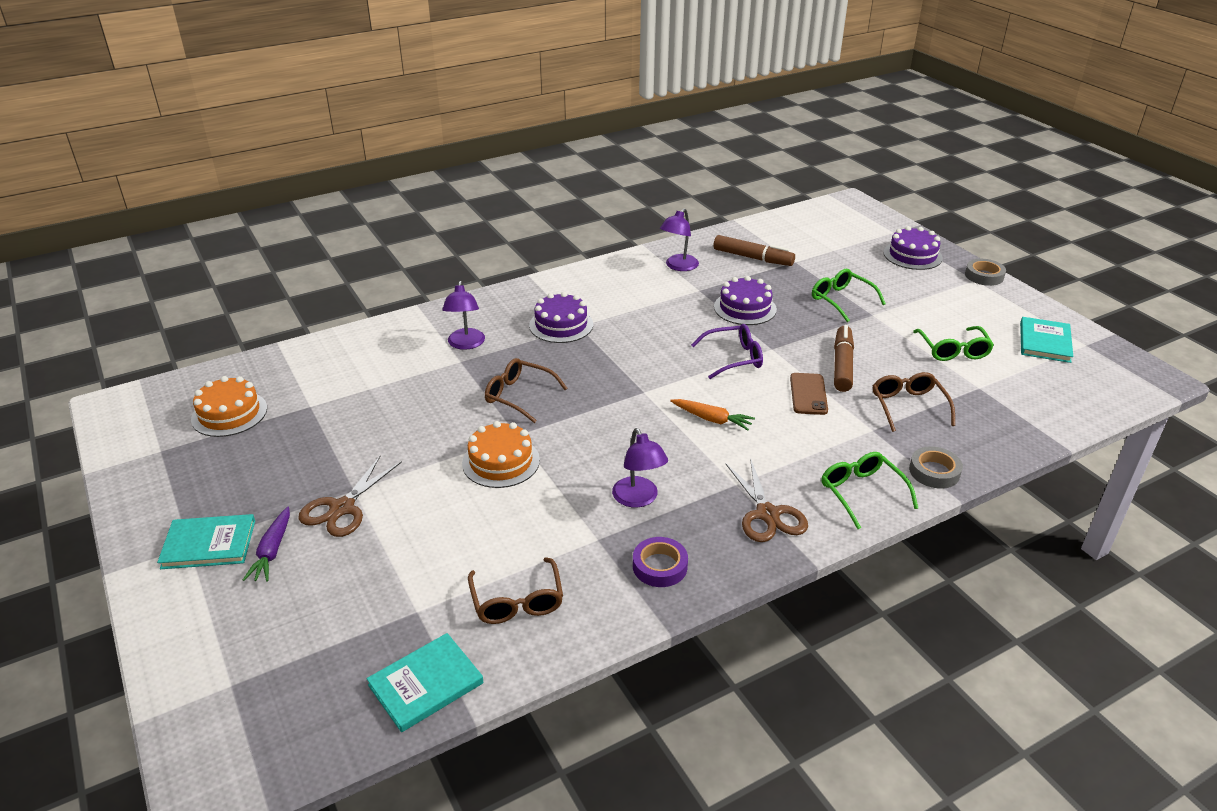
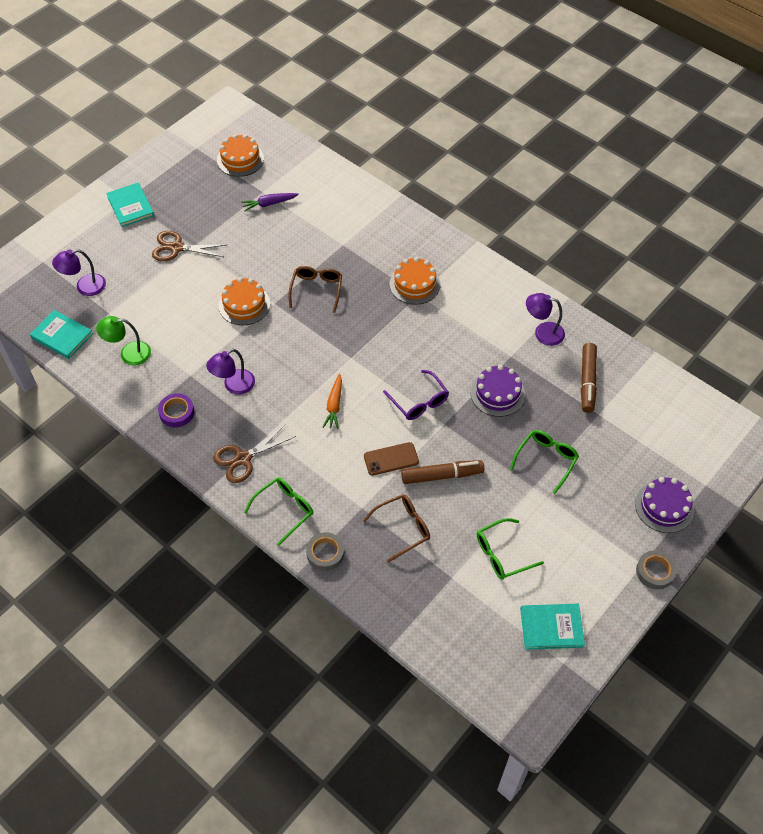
camera: 70 degrees right, 20 degrees up
purple carrot [243,507,290,581] -> purple carrot moved to [241,193,299,212]
purple lamp [442,281,485,350] -> purple lamp moved to [52,249,106,296]
brown glasses [468,557,563,624] -> green lamp [96,316,151,365]
purple cake [529,292,593,343] -> orange cake [390,257,440,305]

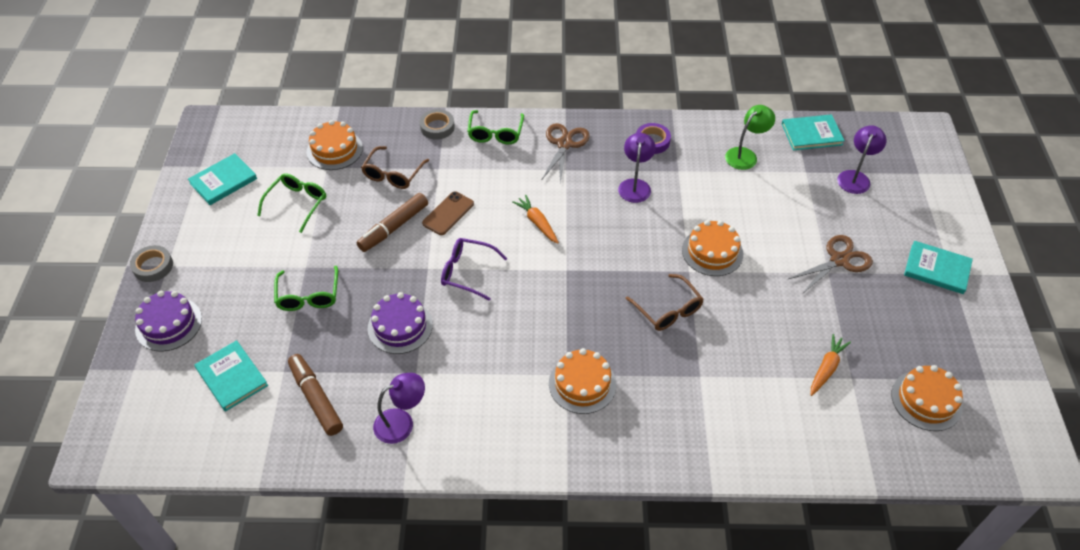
camera: 140 degrees right, 5 degrees down
purple carrot [241,193,299,212] -> orange carrot [811,334,851,396]
none -> turquoise book [194,340,268,412]
none -> orange cake [307,120,363,170]

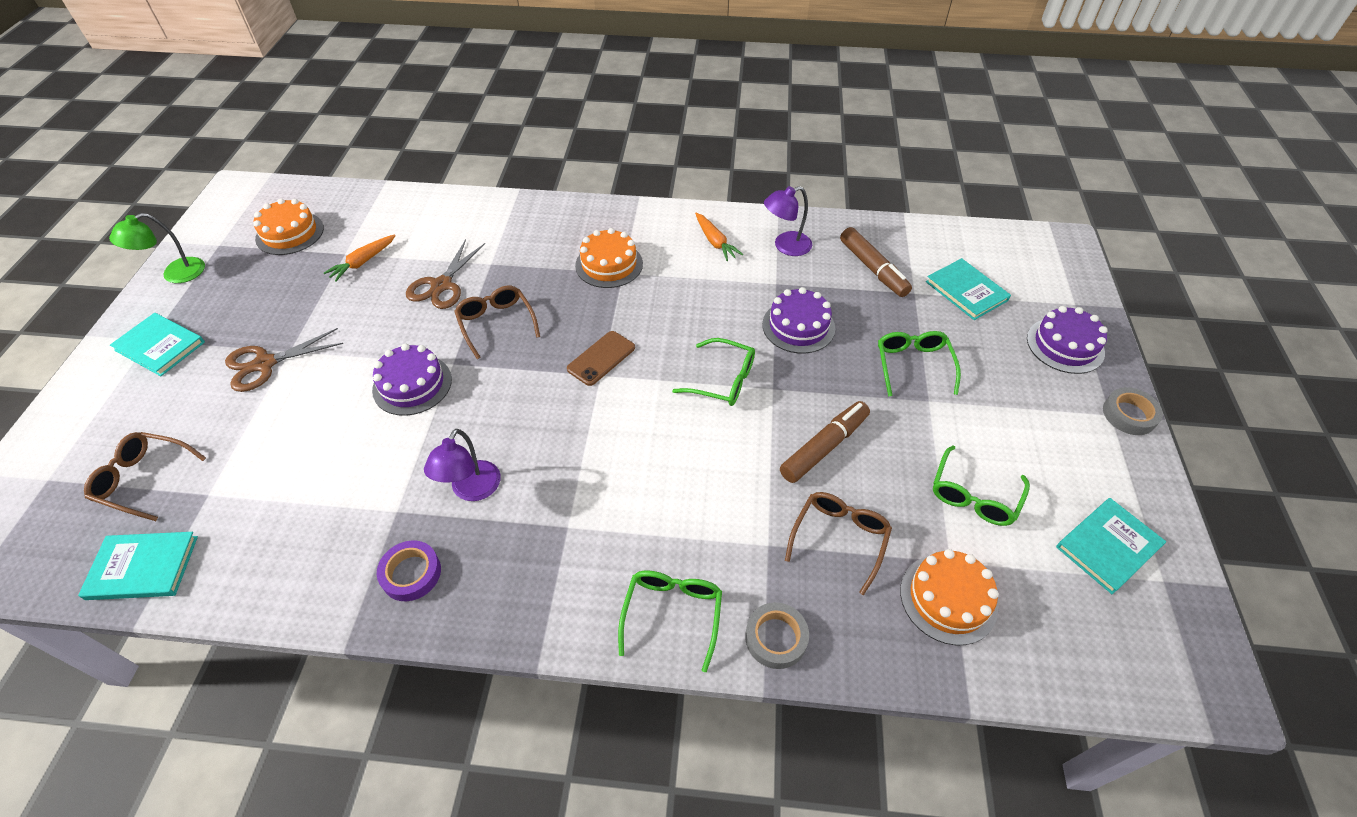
camera: 175 degrees left, 0 degrees up
brown phone [422,191,474,235] -> brown phone moved to [567,331,635,386]
purple glasses [441,238,507,301] -> green glasses [672,338,755,406]
orange carrot [512,195,559,244] -> orange carrot moved to [695,213,743,261]
brown scissors [542,123,590,184] -> brown scissors moved to [406,239,485,309]
orange cake [682,220,743,276] -> purple cake [372,344,452,416]
green lamp [725,105,775,170] -> green lamp moved to [109,213,205,283]
purple lamp [837,125,886,194] -> brown glasses [84,432,206,521]

